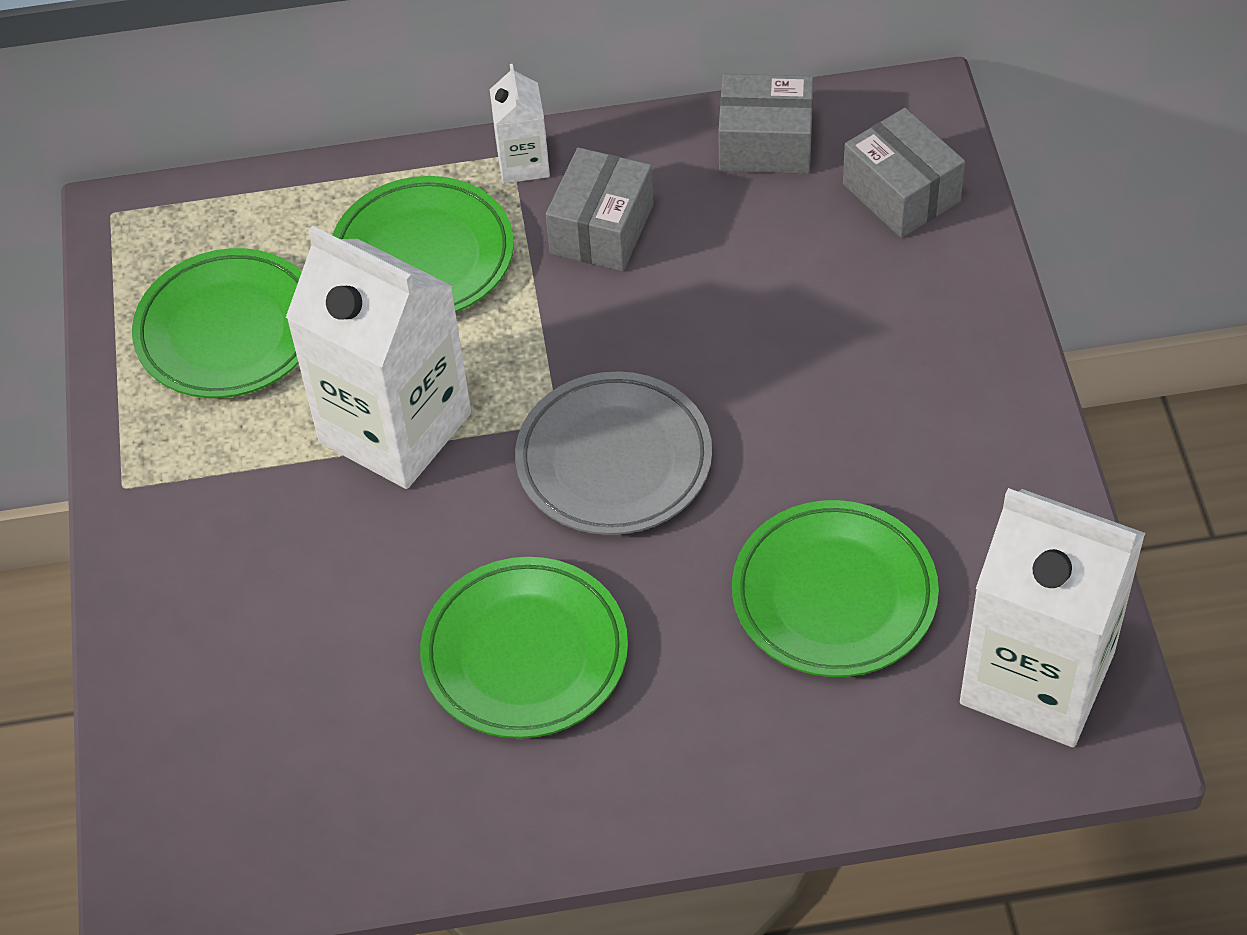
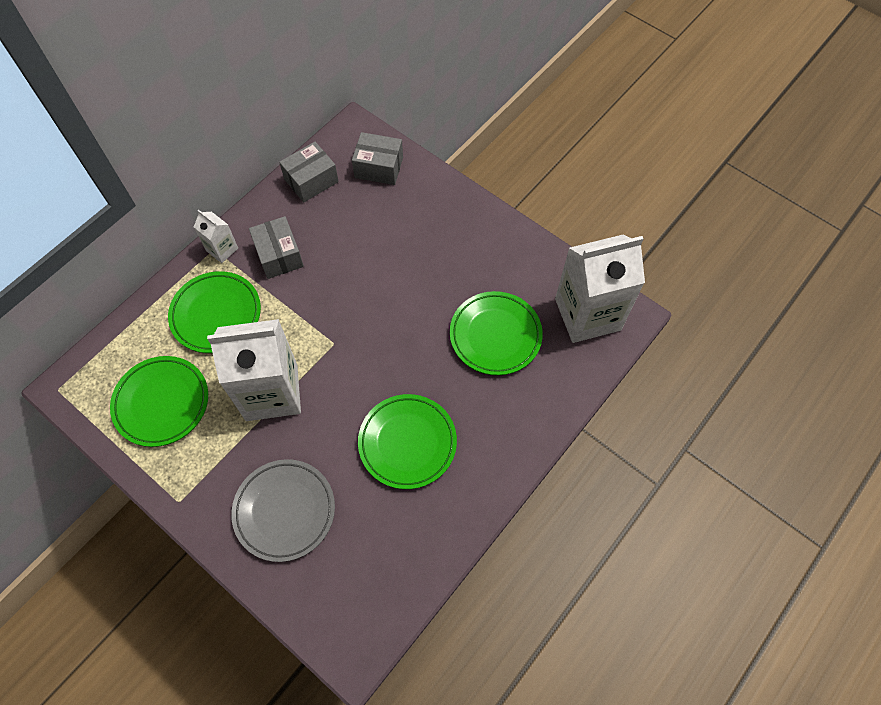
camera: 45 degrees left, 10 degrees up
grey plate [515,371,712,535] -> grey plate moved to [231,459,335,562]

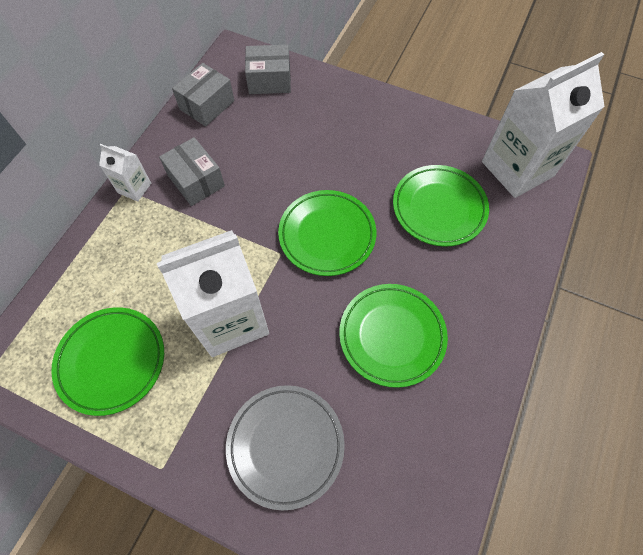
camera: 15 degrees left, 0 degrees up
green plate [168,271,261,353] -> green plate moved to [278,190,376,276]

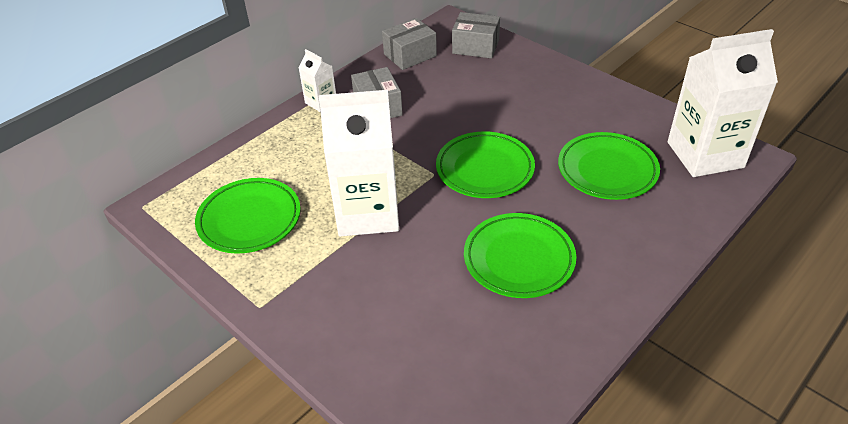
camera: 20 degrees right, 20 degrees down
grey plate [226,385,345,510] -> none

